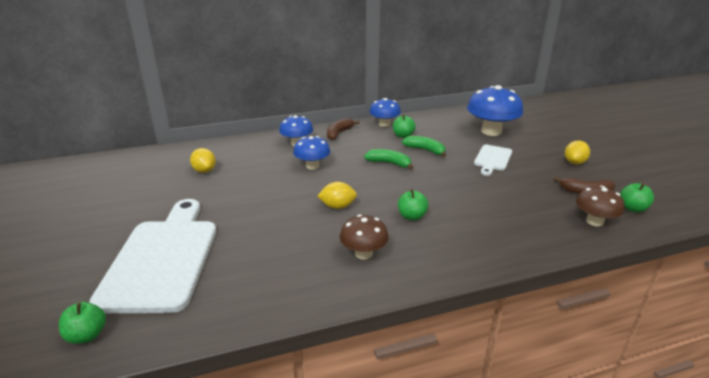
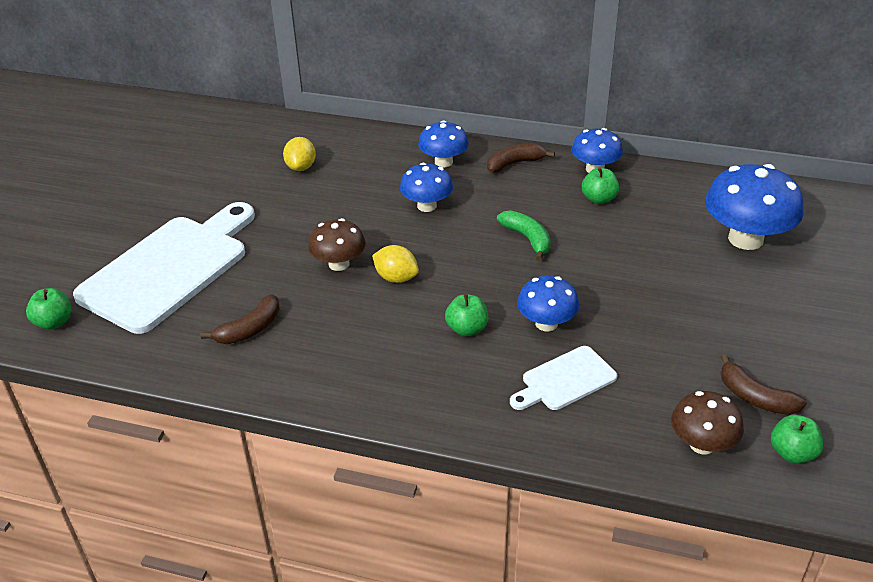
camera: 35 degrees right, 10 degrees up
brown mushroom [340,214,389,259] -> brown mushroom moved to [308,218,366,271]
green banana [402,136,446,157] -> none
white cutting board [474,145,512,176] -> white cutting board moved to [510,346,617,410]
yellow lemon [565,140,590,164] -> none
none -> brown banana [201,294,280,344]
none -> blue mushroom [517,276,579,332]

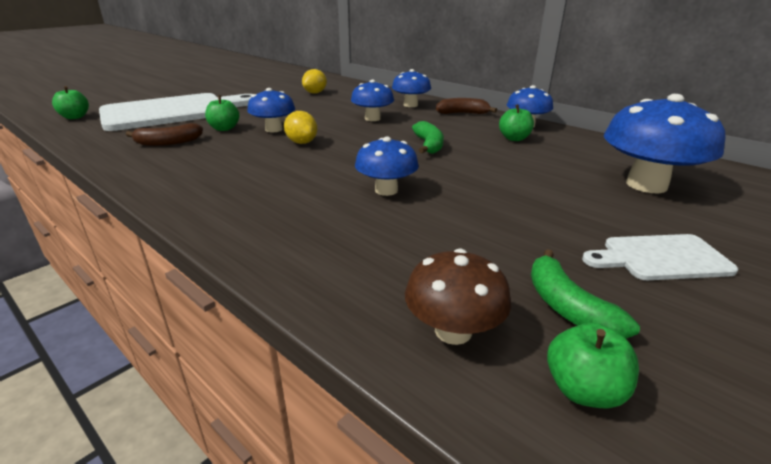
camera: 25 degrees right, 10 degrees down
brown mushroom [308,218,366,271] -> blue mushroom [247,88,295,132]
green apple [445,294,488,336] -> green apple moved to [205,95,239,131]
white cutting board [510,346,617,410] -> white cutting board moved to [582,234,738,280]
brown banana [721,354,807,415] -> green banana [531,249,640,339]

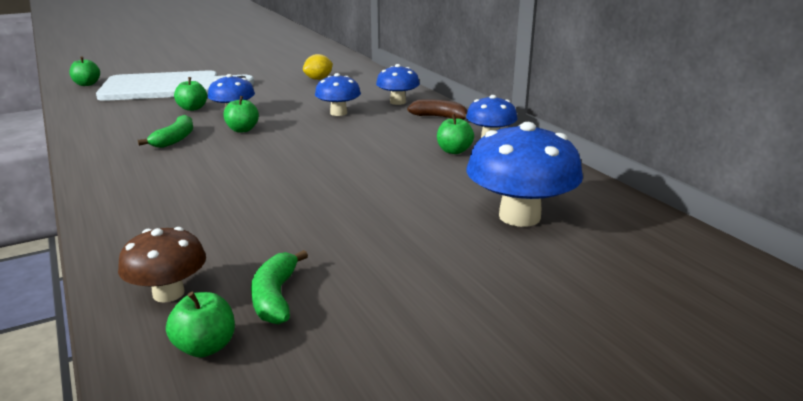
camera: 20 degrees right, 5 degrees down
brown banana [126,123,203,146] -> none
yellow lemon [284,111,317,144] -> green apple [223,96,259,133]
blue mushroom [355,137,419,196] -> none
green banana [412,121,444,154] -> green banana moved to [138,115,193,148]
white cutting board [582,234,738,280] -> none

